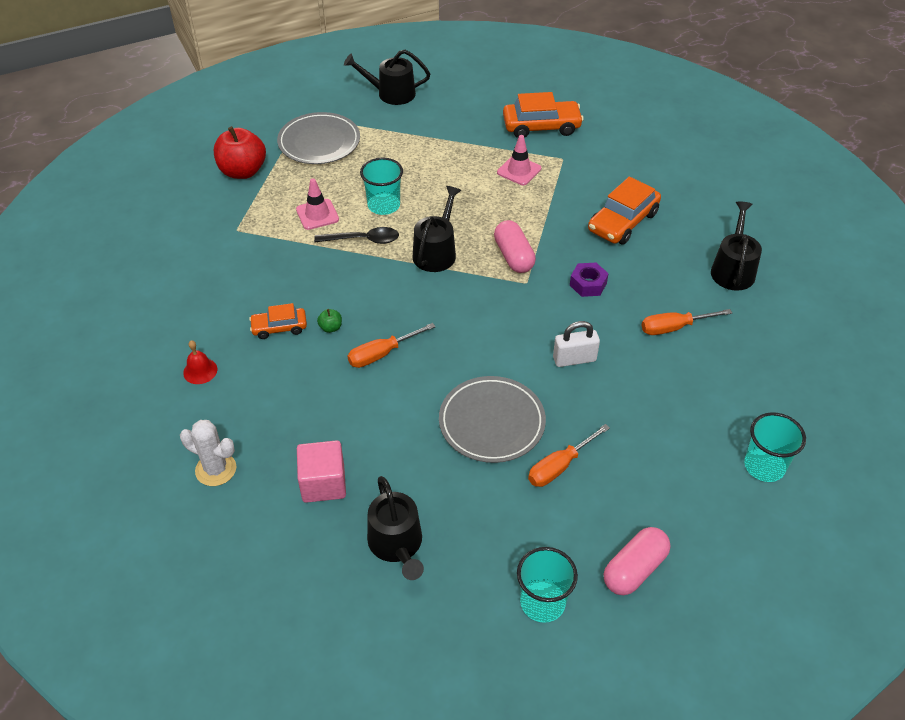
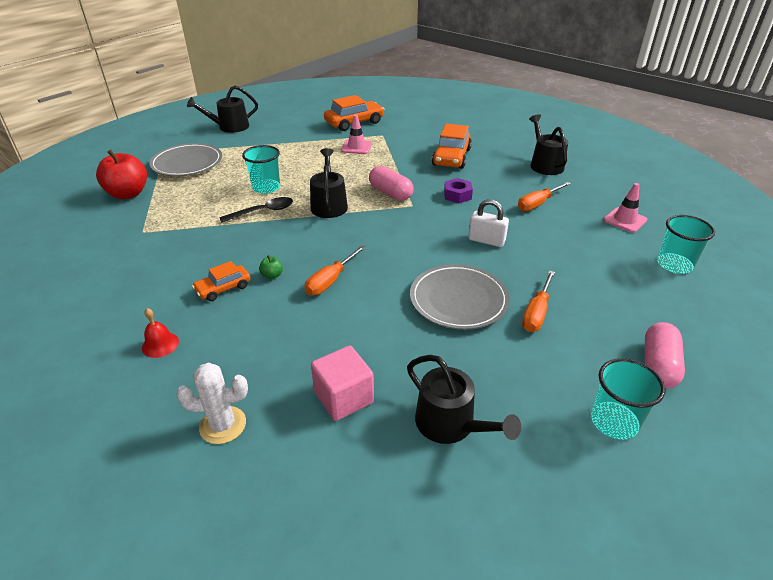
camera: 25 degrees left, 10 degrees down
pink traffic cone [296,179,339,230] -> pink traffic cone moved to [603,183,647,233]
white padlock [553,321,600,367] -> white padlock turned 60 degrees clockwise [468,199,509,247]

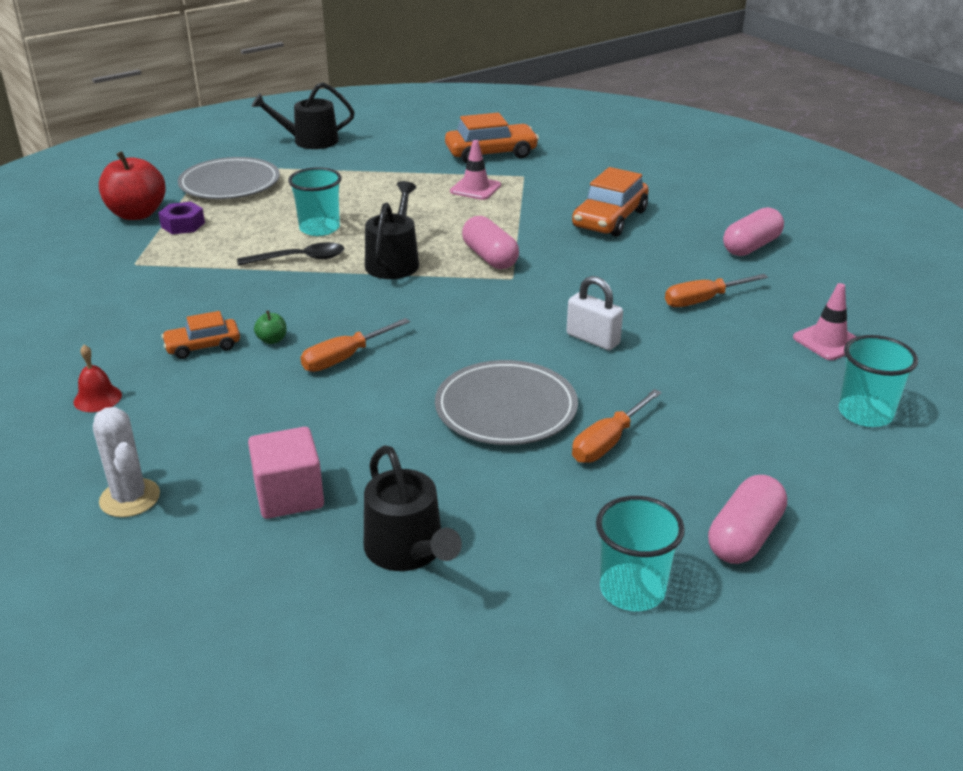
camera: 15 degrees right, 5 degrees down
white cactus [176,363,248,444] -> white cactus turned 45 degrees clockwise [93,407,160,517]
purple nut [444,178,473,203] -> purple nut moved to [158,202,205,234]
black watering can [529,114,568,175] -> pink capsule [723,207,784,256]

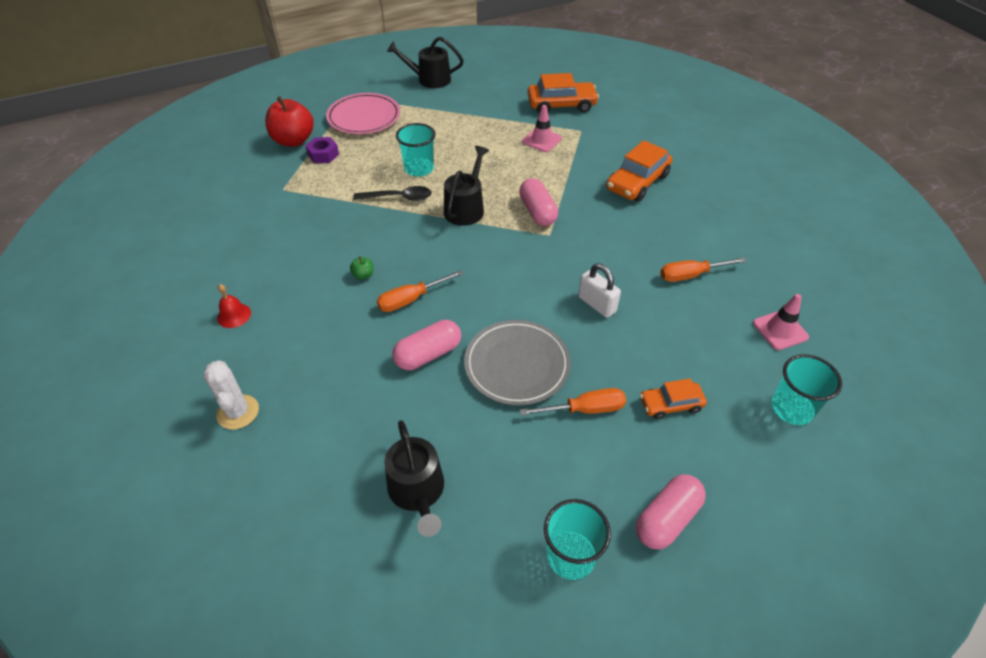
camera: 10 degrees right, 15 degrees up
orange car [161,311,240,359] -> orange car moved to [640,379,707,420]
grey plate [178,157,280,199] -> pink plate [326,93,400,134]
pink cube [248,427,324,519] -> none
orange screwdriver [572,389,662,463] -> orange screwdriver turned 150 degrees counterclockwise [520,388,626,416]
pink capsule [723,207,784,256] -> pink capsule moved to [392,320,461,370]

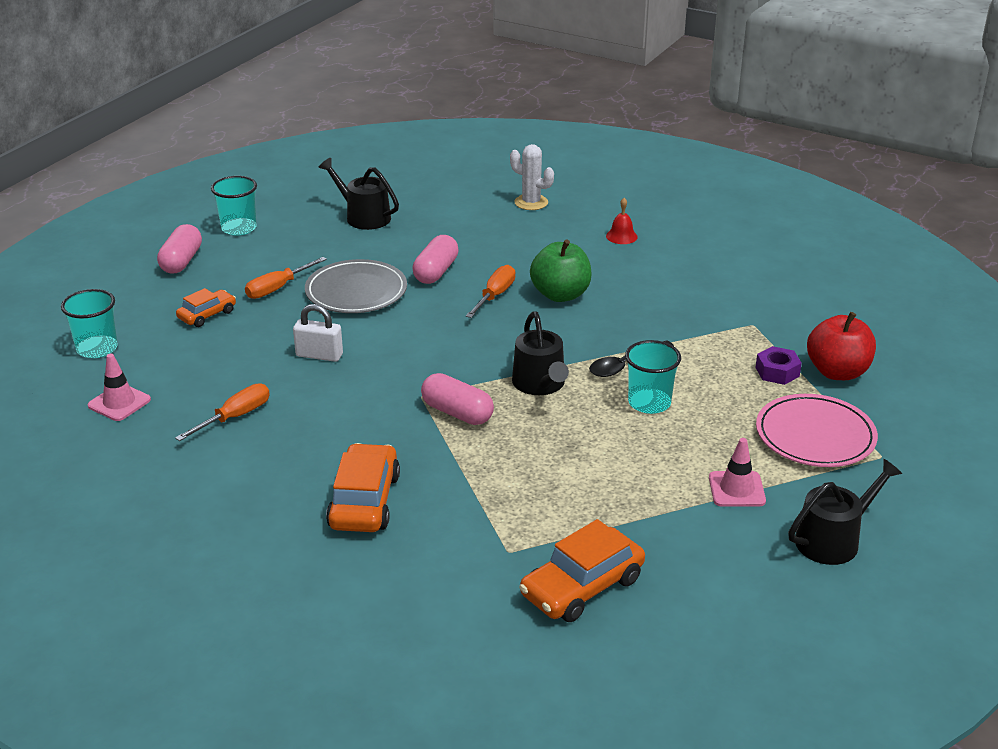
camera: 145 degrees right, 15 degrees down
green apple [350,256,374,280] -> green apple [530,239,592,302], size x2.42
pink traffic cone [522,105,562,152] -> pink traffic cone moved to [709,438,766,507]

